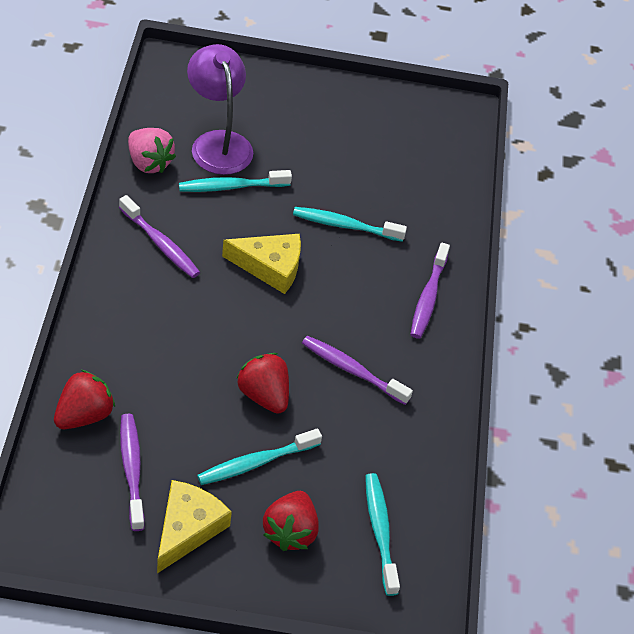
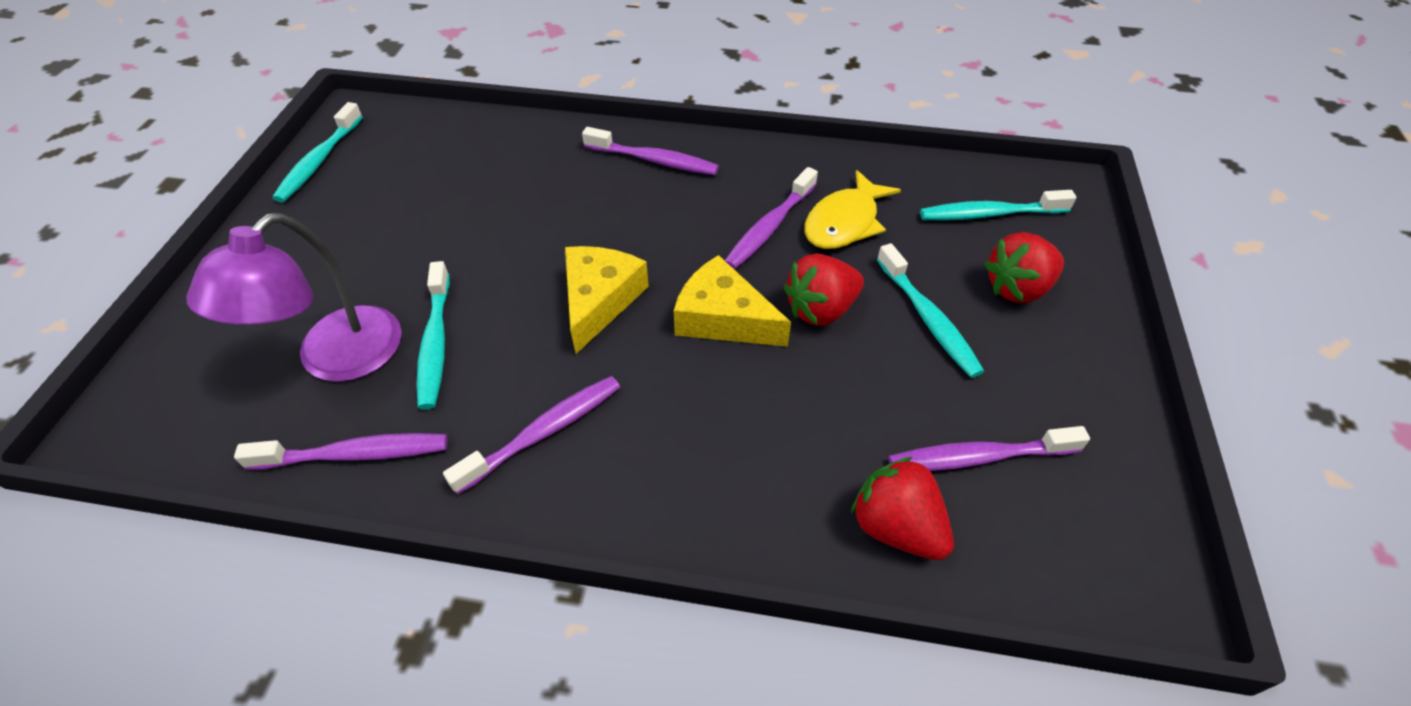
camera: 80 degrees left, 0 degrees up
pink strawberry [128,128,176,173] -> purple toothbrush [234,433,447,470]
yellow cheese [157,480,232,573] -> yellow cheese moved to [674,255,791,347]
purple lamp [187,44,253,175] -> purple lamp turned 45 degrees counterclockwise [186,213,402,382]
red strawberry [263,491,319,551] -> red strawberry turned 135 degrees clockwise [984,232,1064,303]
turquoise toothbrush [293,207,407,242] -> turquoise toothbrush moved to [272,102,363,203]
none -> yellow fish [804,170,901,249]

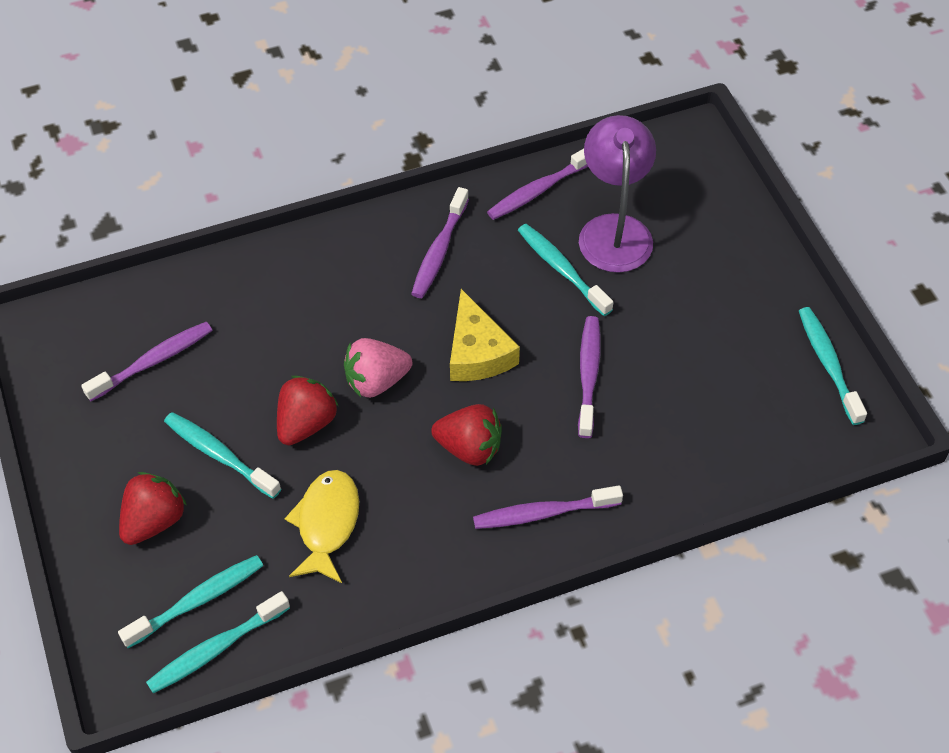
camera: 150 degrees right, 5 degrees up
yellow cheese [674,255,791,347] -> pink strawberry [344,338,412,398]
purple toothbrush [725,167,818,269] -> purple toothbrush moved to [578,316,601,438]
red strawberry [851,457,954,560] -> red strawberry moved to [431,404,502,466]
none -> turquoise toothbrush [146,591,290,693]

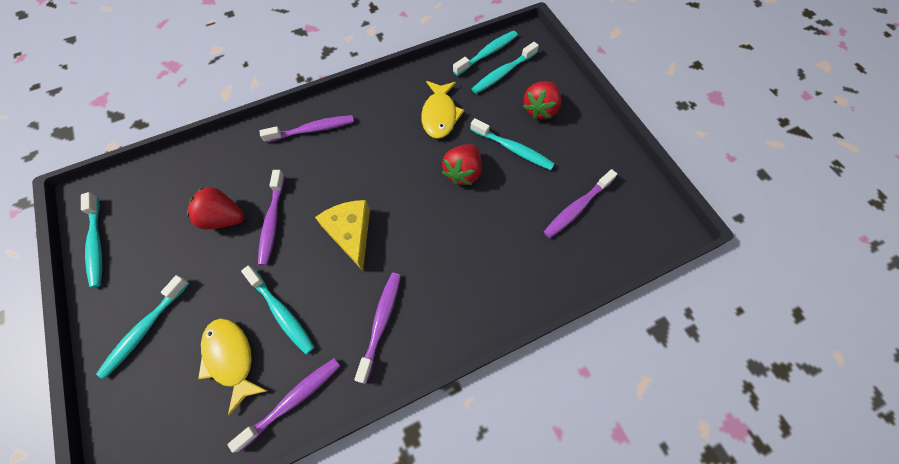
camera: 175 degrees right, 10 degrees up
pink strawberry [344,338,412,398] -> none
red strawberry [431,404,502,466] -> red strawberry moved to [187,187,244,229]
purple lamp [579,115,656,273] -> yellow fish [198,318,268,415]
none -> turquoise toothbrush [96,275,189,379]

